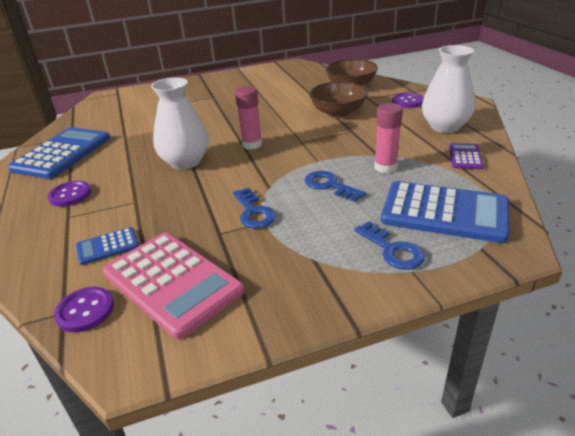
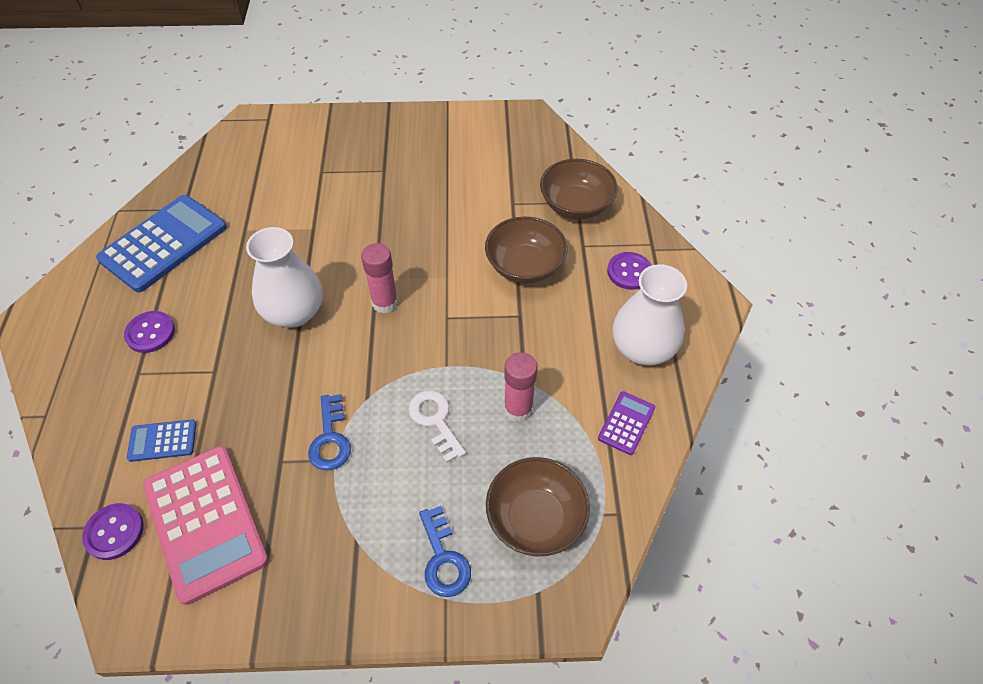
camera: 15 degrees right, 20 degrees up
blue key [305,171,366,202] -> white key [408,390,466,463]
blue calculator [381,181,510,243] -> brown bowl [486,457,590,556]

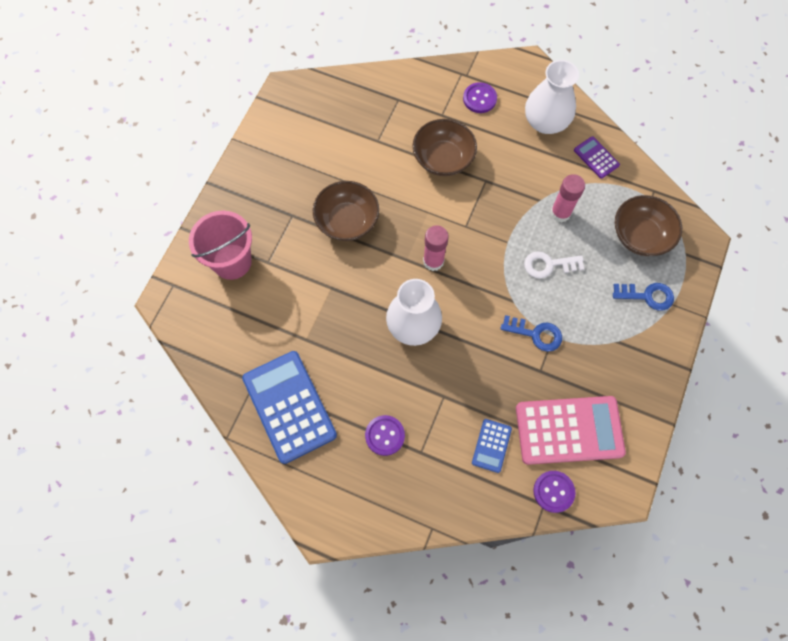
camera: 65 degrees left, 15 degrees up
brown bowl [540,159,618,220] -> brown bowl moved to [313,181,379,241]
none -> pink bucket [189,211,252,280]

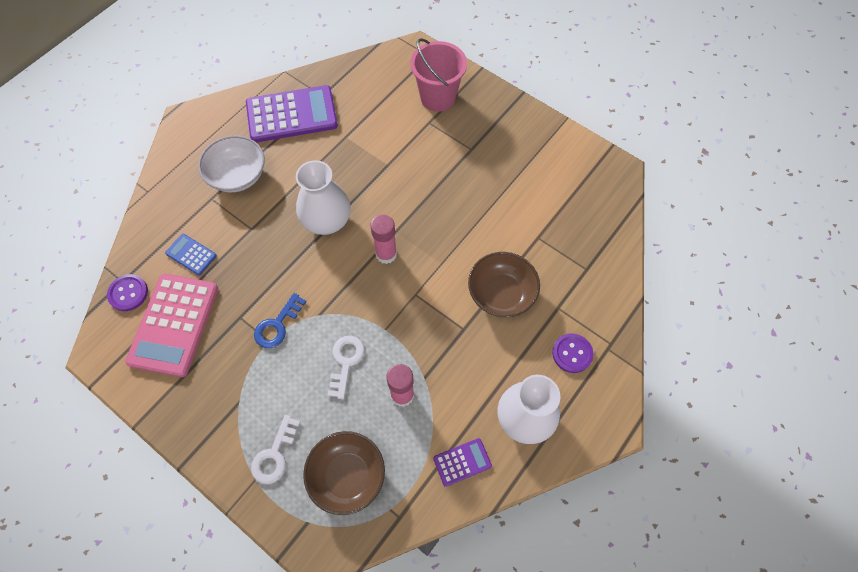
camera: 105 degrees right, 5 degrees down
blue calculator [242,351,337,464] -> purple calculator [246,85,338,142]
brown bowl [313,181,379,241] -> none
purple button [365,415,405,456] -> white bowl [198,136,265,192]
blue key [613,283,674,311] -> white key [251,415,300,484]

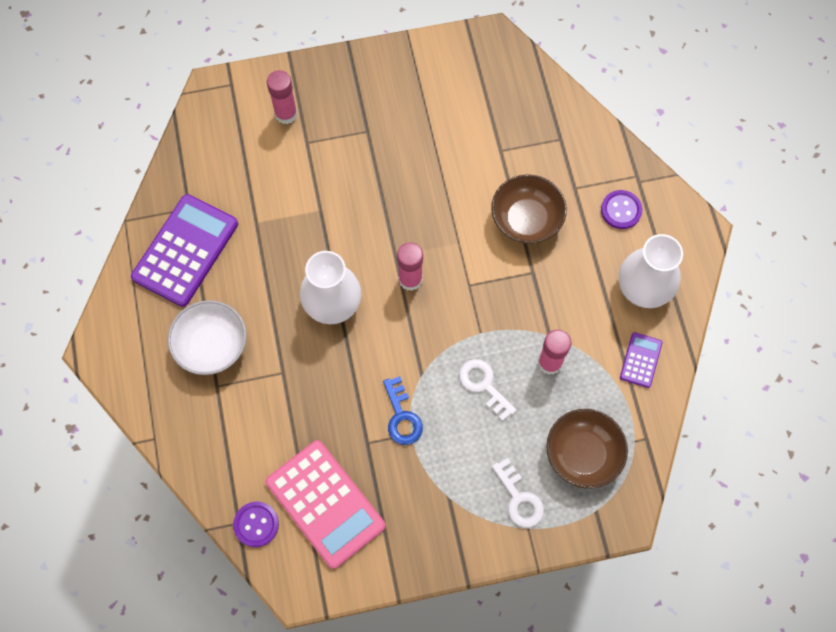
camera: 50 degrees left, 5 degrees up
blue calculator [165,234,217,275] -> none
pink bucket [410,38,467,112] -> pink glue stick [267,70,298,124]

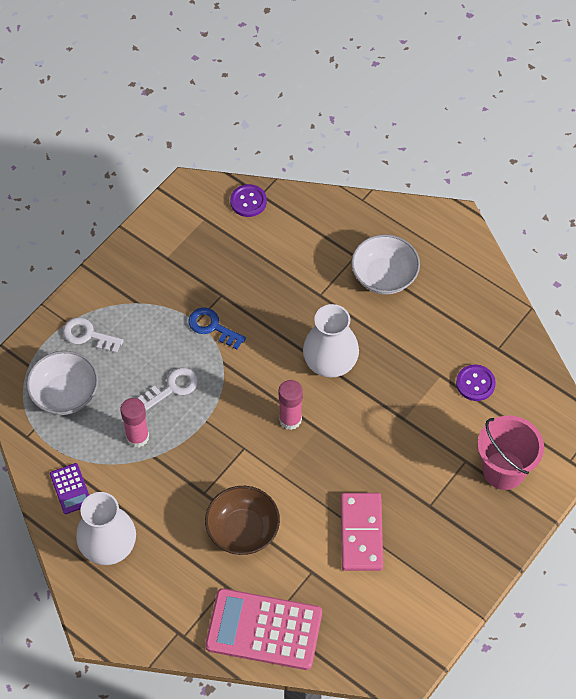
camera: 140 degrees right, 10 degrees down
purple calculator [131,194,238,307] -> none
pink calculator [265,440,386,569] -> pink calculator moved to [205,588,322,670]
pink glue stick [267,70,298,124] -> pink bucket [478,416,544,490]
white key [459,359,516,421] -> white key turned 45 degrees counterclockwise [138,368,198,410]
brown bowl [546,409,628,489] -> white bowl [26,351,98,415]
purple button [601,190,643,229] -> purple button moved to [456,365,496,401]
none -> pink domino [341,493,383,571]

